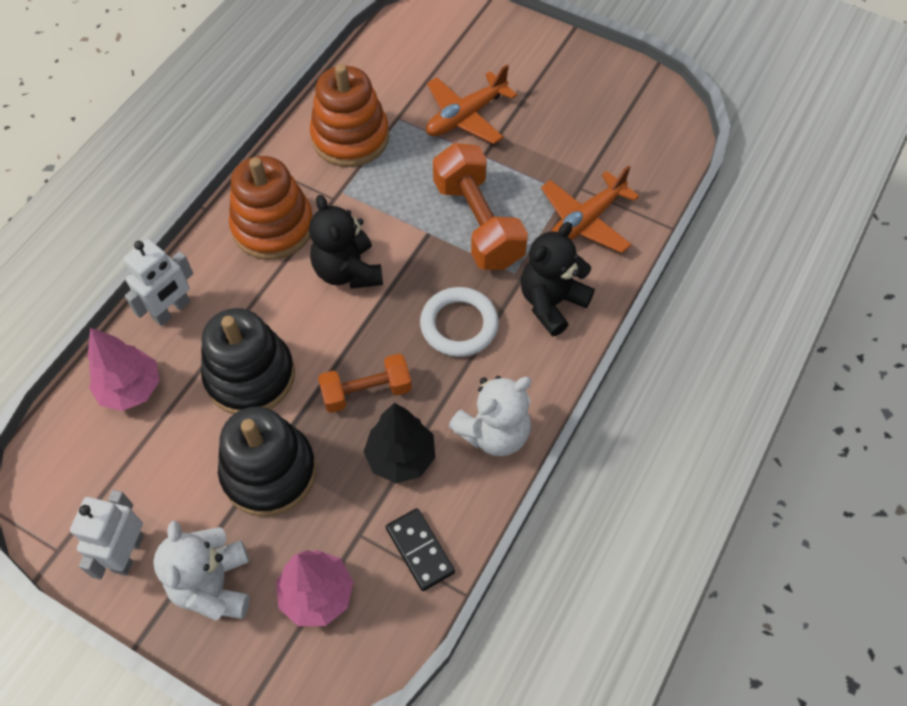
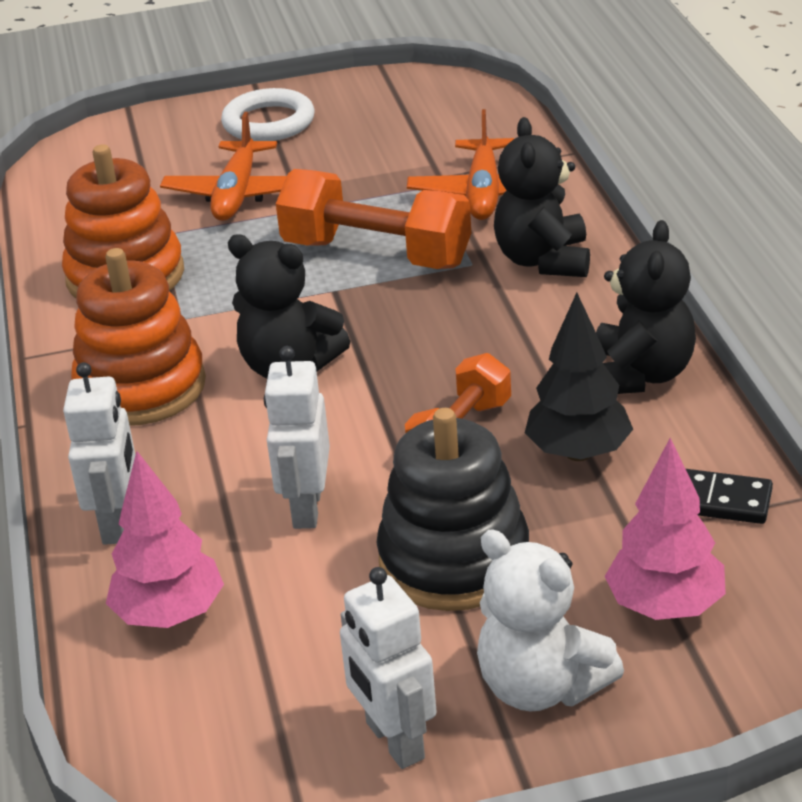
camera: 40 degrees left, 25 degrees down
black stacking toy [201,308,295,414] -> white robot [264,346,330,529]
white ring [420,287,499,357] -> white ring moved to [221,88,315,141]
white teddy bear [448,376,531,456] -> black teddy bear [596,220,696,394]

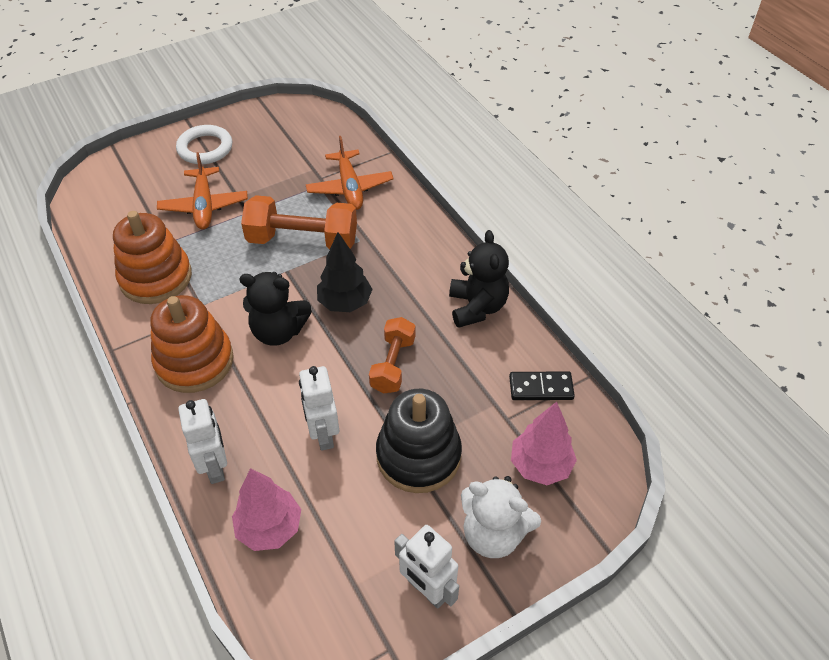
camera: 20 degrees left, 15 degrees up
black teddy bear [494,117,590,277] -> none
black tree [525,293,633,461] -> black tree moved to [317,232,373,312]

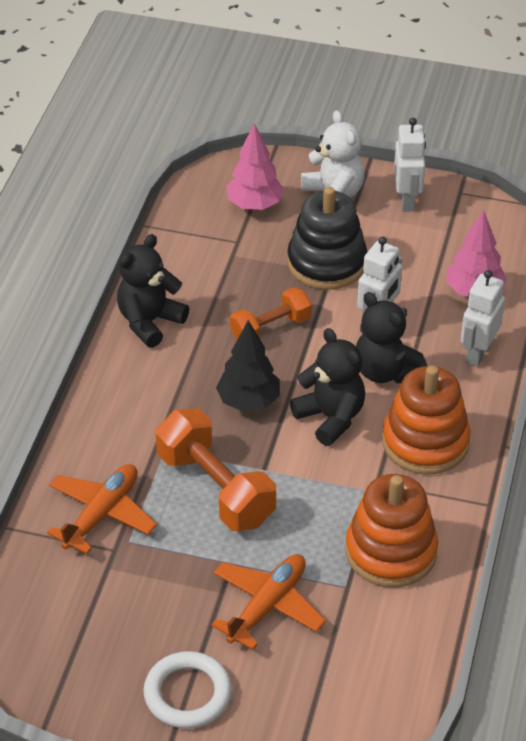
camera: 135 degrees left, 5 degrees down
black domino [509,371,575,400] -> none
none -> black teddy bear [356,292,427,384]

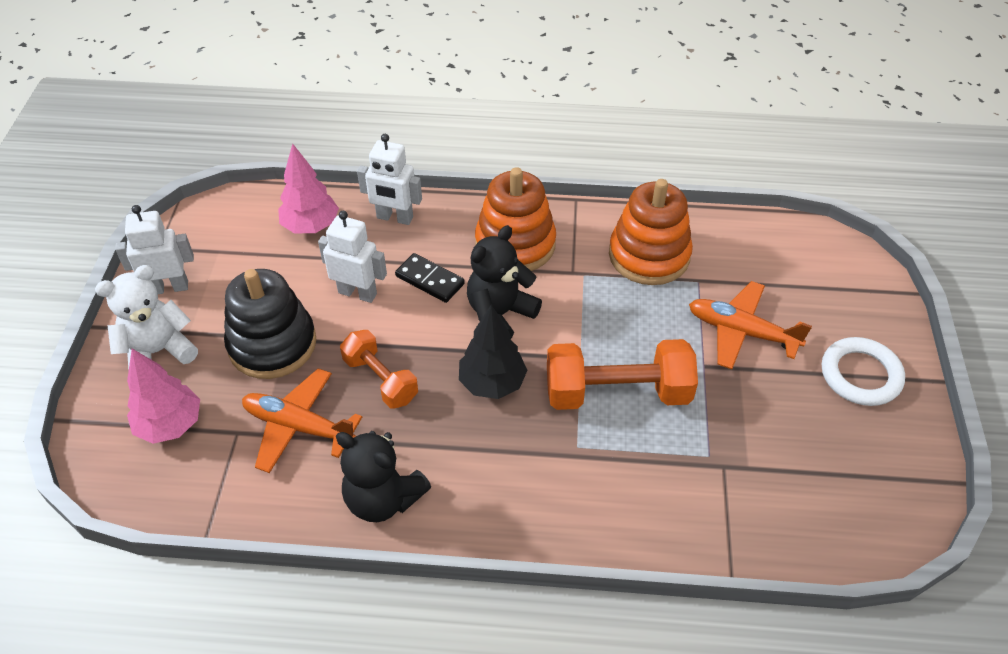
camera: 100 degrees left, 5 degrees up
orange plane [47,464,157,554] -> orange plane moved to [242,368,362,473]
orange dumbbell [156,409,276,531] -> orange dumbbell turned 45 degrees clockwise [547,339,698,410]
black teddy bear [356,292,427,384] -> black domino [395,253,465,303]

